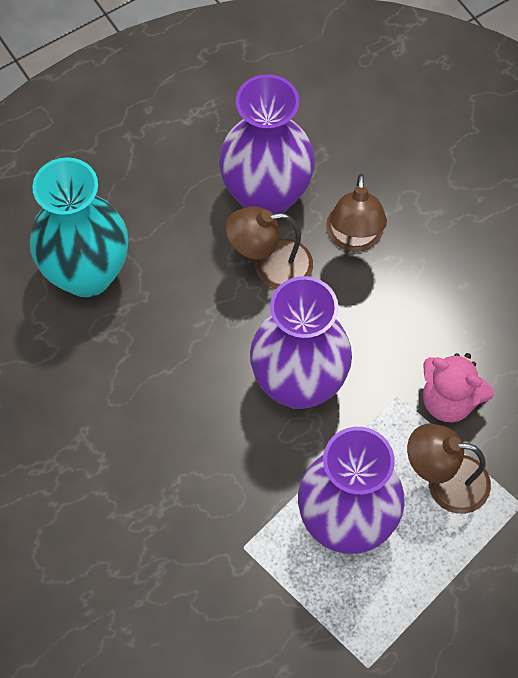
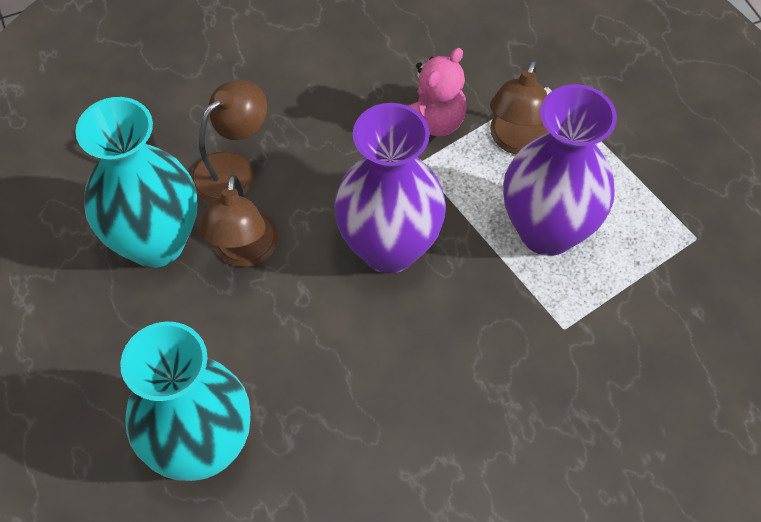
camera: 80 degrees left, 5 degrees down
purple vase [219,74,315,214] -> turquoise vase [76,97,197,268]
brown lamp [326,174,387,252] -> brown lamp turned 60 degrees counterclockwise [191,80,267,203]

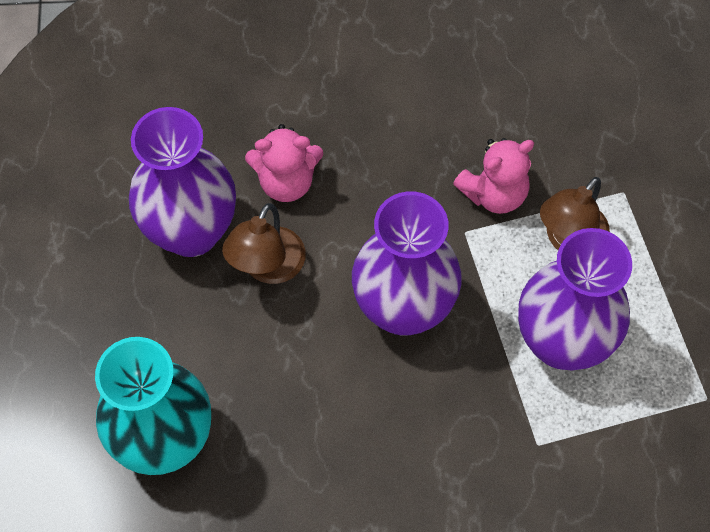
camera: 20 degrees right, 5 degrees up
turquoise vase [76,97,197,268] -> purple vase [129,107,236,257]
brown lamp [191,80,267,203] -> pink teddy bear [245,124,323,202]

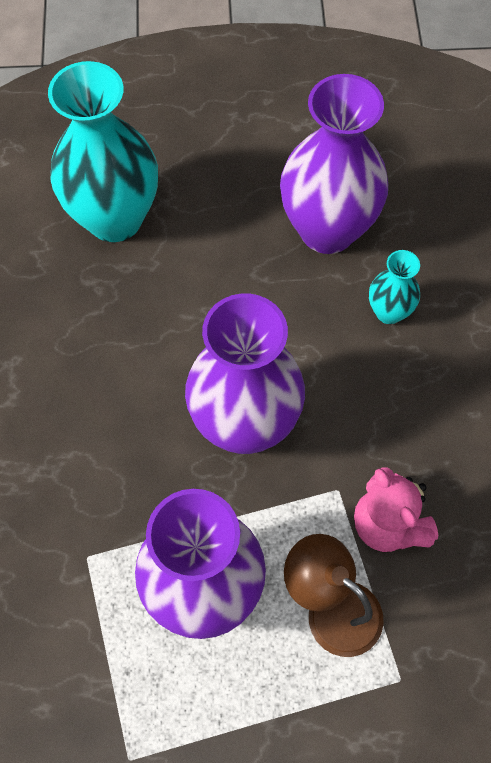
camera: 90 degrees right, 0 degrees up
brown lamp [222,203,306,284] -> none
pink teddy bear [245,124,323,202] -> turquoise vase [369,250,420,324]

